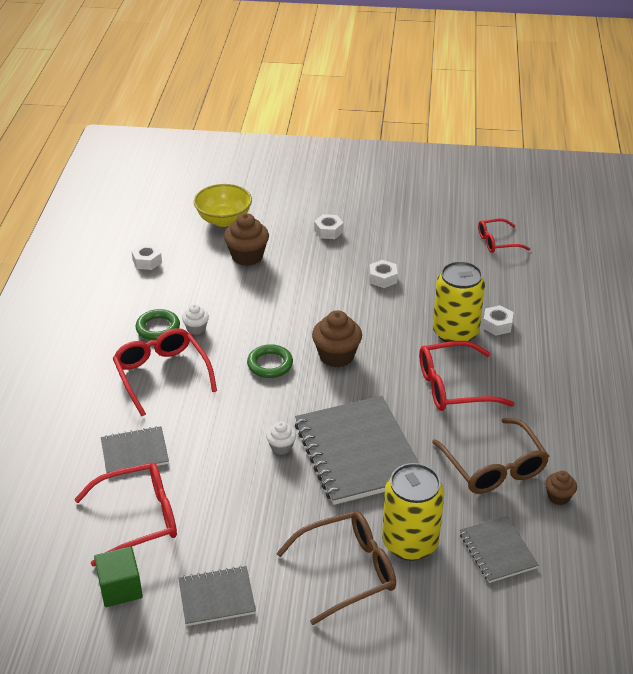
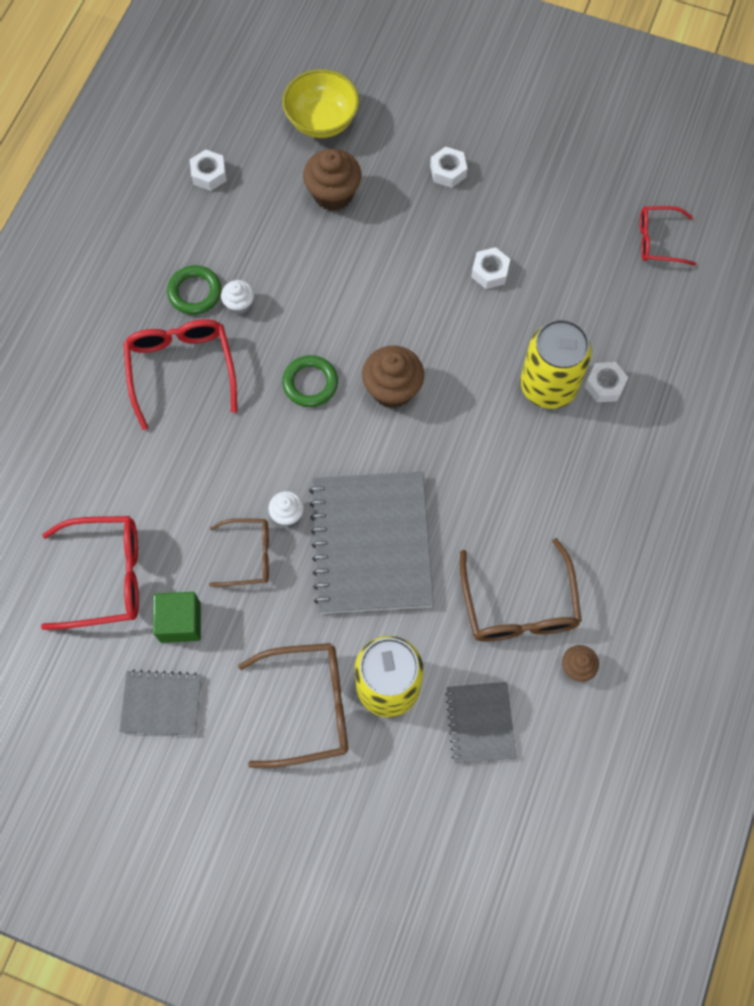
camera: 15 degrees right, 30 degrees up
green cube [94,546,143,607] -> green cube moved to [153,592,201,643]
grey notebook [101,426,169,473] -> none
red glasses [419,341,515,411] -> none
none -> brown glasses [209,518,269,586]

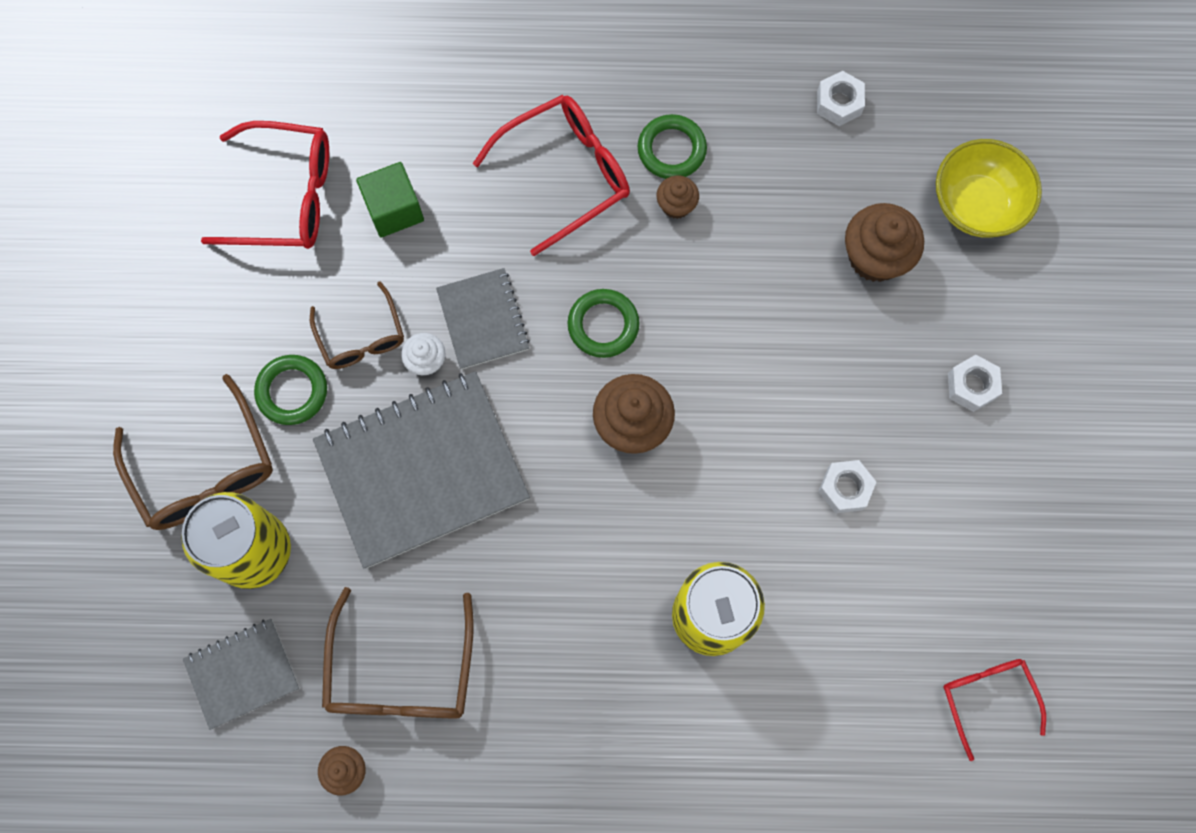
camera: 70 degrees right, 5 degrees up
red glasses [41,516,139,630] -> red glasses turned 60 degrees counterclockwise [201,121,329,249]
grey notebook [119,669,202,736] -> grey notebook moved to [436,268,530,370]
green cube [153,592,201,643] -> green cube moved to [356,162,424,238]
white cupcake [221,280,254,314] -> brown cupcake [657,175,699,219]
brown glasses [460,538,582,641] -> brown glasses turned 60 degrees counterclockwise [322,587,474,719]
white nut [585,362,628,402] -> none
none -> green ring [254,355,327,425]

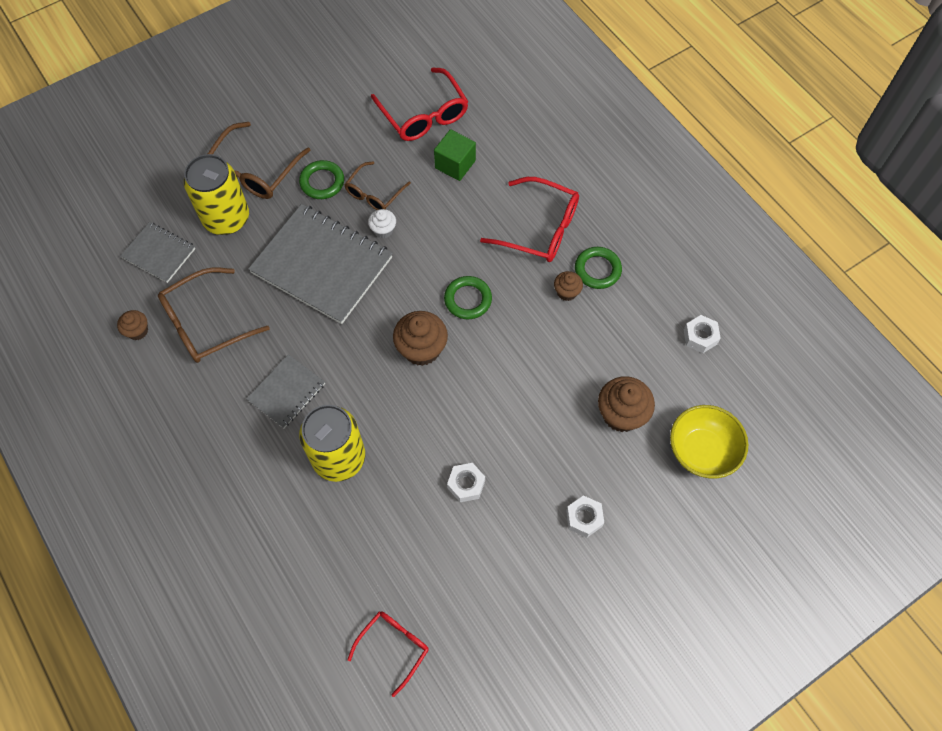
camera: 55 degrees right, 10 degrees down
grey notebook [436,268,530,370] -> grey notebook moved to [247,354,325,428]

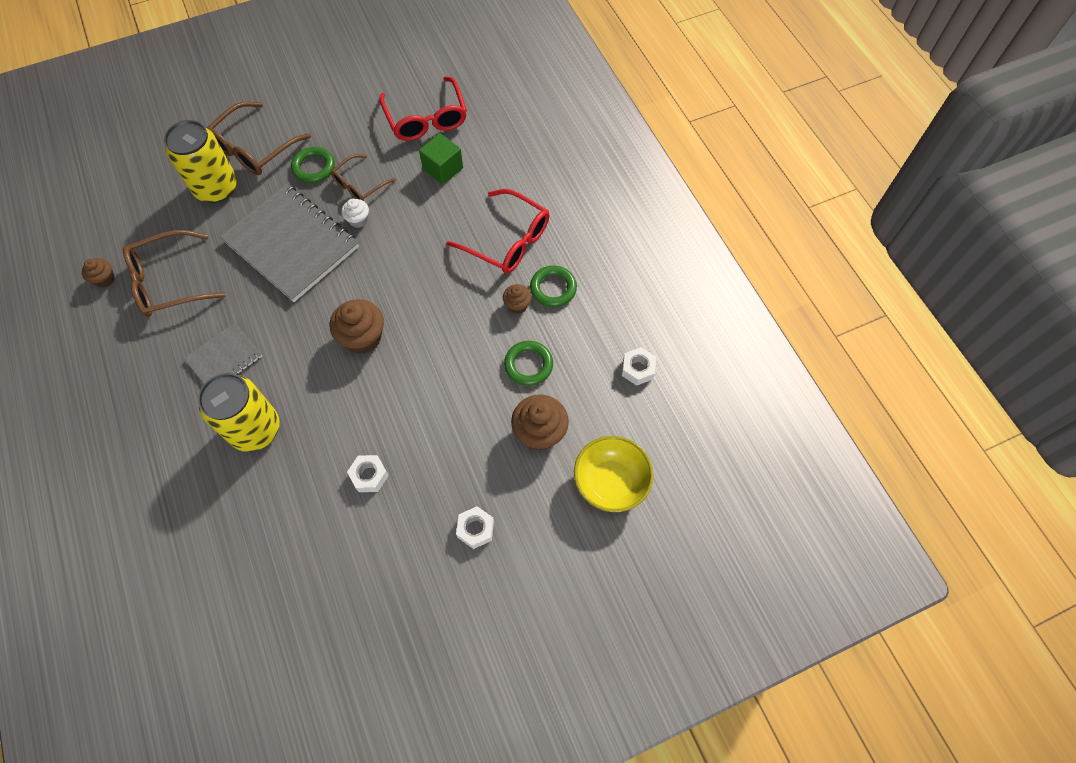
camera: 10 degrees right, 0 degrees up
grey notebook [120,222,195,283] -> none
red glasses [347,611,429,697] -> none
green ring [444,276,492,319] -> green ring moved to [504,341,553,386]

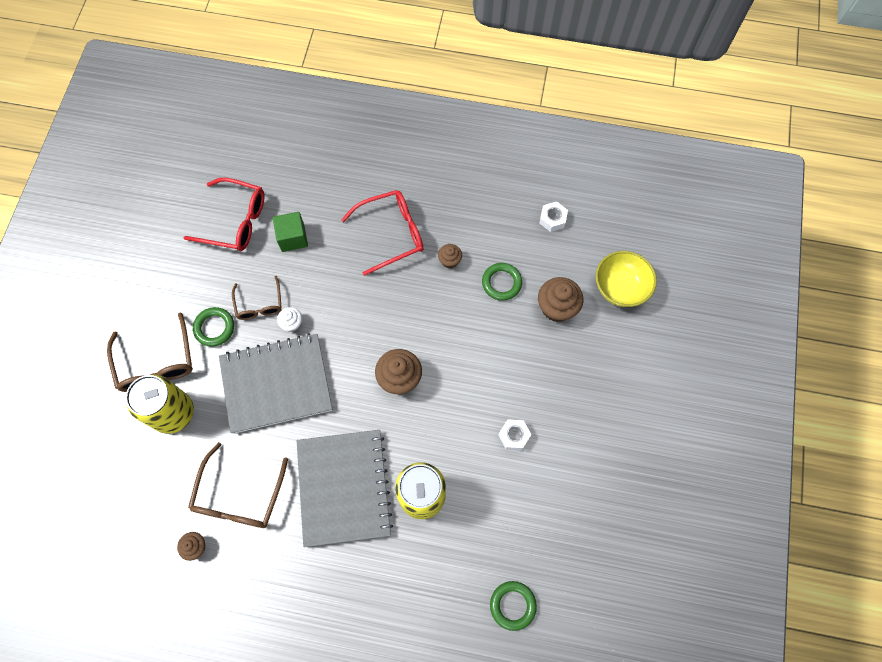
camera: 55 degrees left, 5 degrees up
grey notebook [184,323,262,384] -> grey notebook [297,430,393,547], size x1.93
white nut [456,506,494,549] -> none
green ring [530,265,577,307] -> green ring moved to [490,581,537,631]

